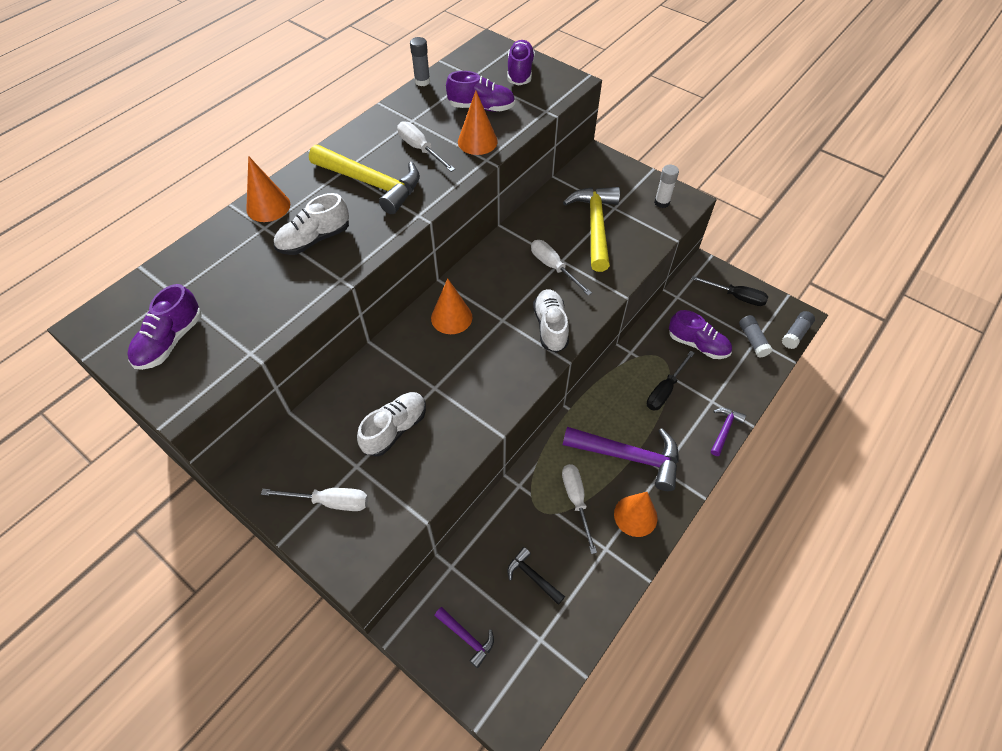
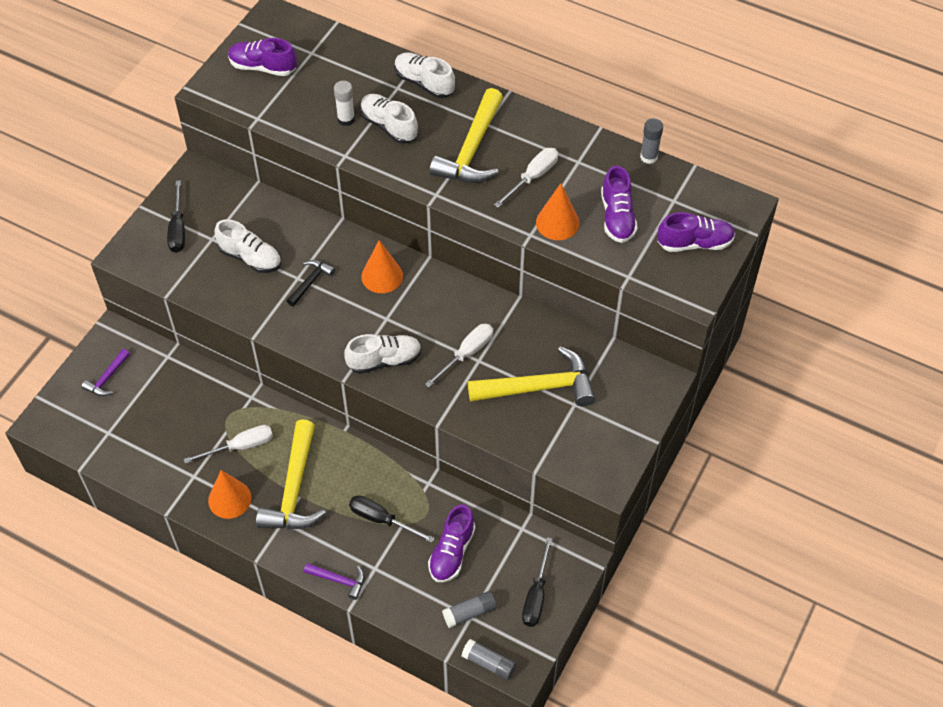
camera: 80 degrees right, 0 degrees up
orange cone [246,156,290,222] -> white shoe [395,52,455,98]
white screwdriver [261,488,368,511] -> black screwdriver [167,180,185,253]
black hammer [507,547,565,605] -> black hammer moved to [287,260,335,306]
purple hammer [563,427,679,491] -> yellow hammer [256,419,326,529]
white glue stick [654,165,679,208] -> white glue stick moved to [334,81,355,126]

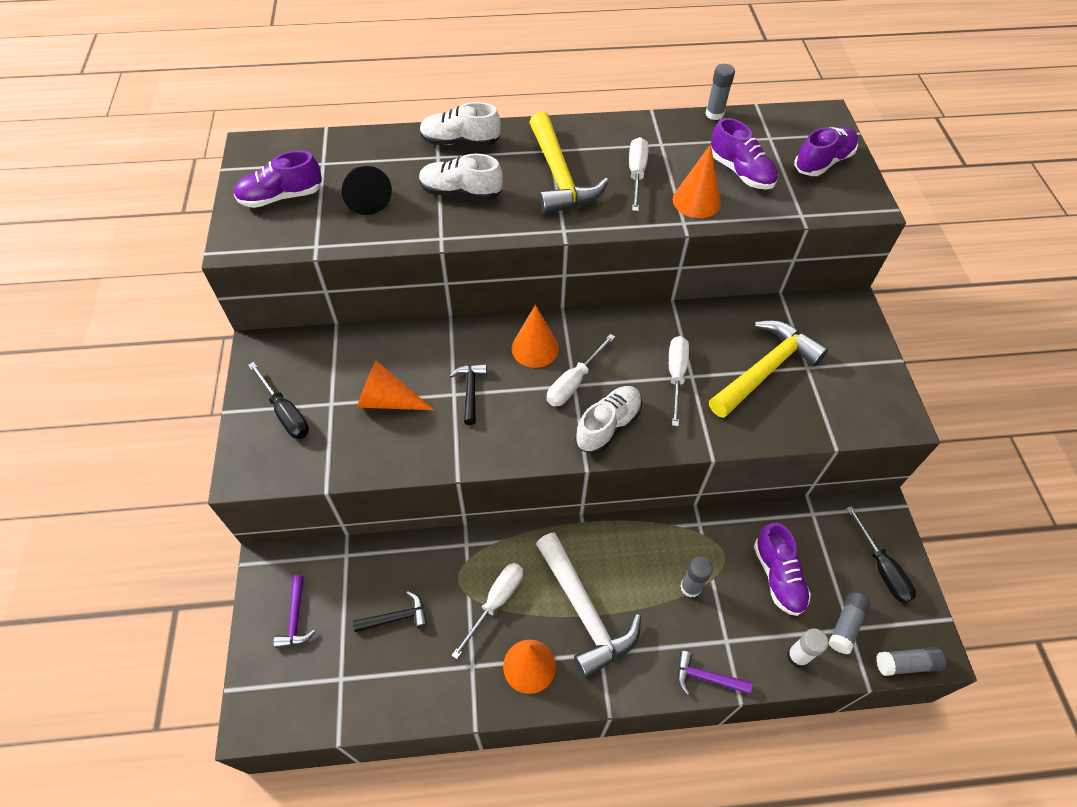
camera: 35 degrees left, 0 degrees up
white shoe [214,219,281,273] -> orange cone [357,361,434,410]
yellow hammer [256,419,326,529] -> white hammer [536,532,641,679]
purple hammer [304,563,365,600] -> purple hammer turned 150 degrees counterclockwise [677,651,752,695]
white glue stick [334,81,355,126] -> white glue stick moved to [787,629,828,668]
black screwdriver [349,495,435,543] -> grey glue stick [680,557,713,598]
none -> black cone [342,166,392,215]
none -> black hammer [353,591,428,632]
none -> white screwdriver [547,334,615,407]

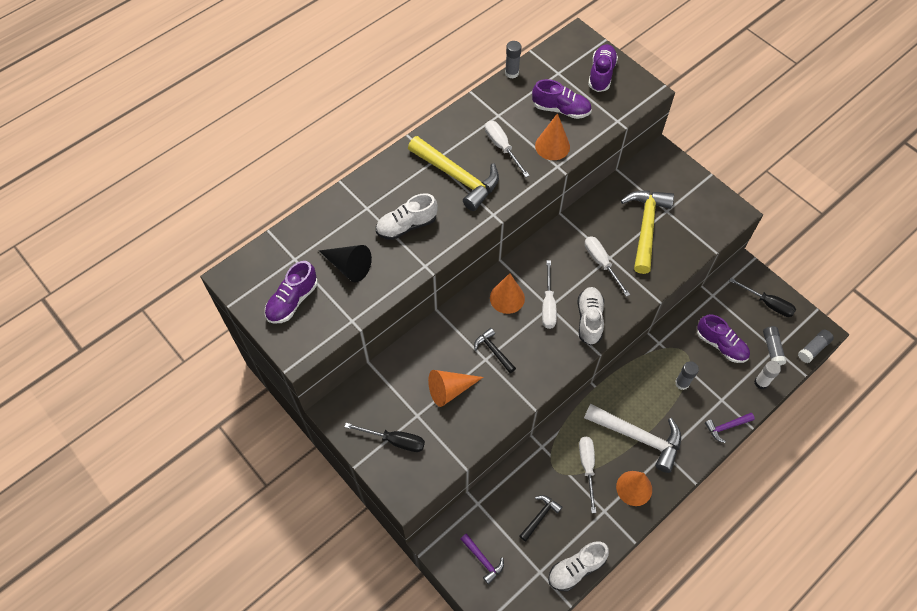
camera: 35 degrees left, 5 degrees up
white shoe [420,102,501,146] -> white shoe moved to [548,542,609,591]

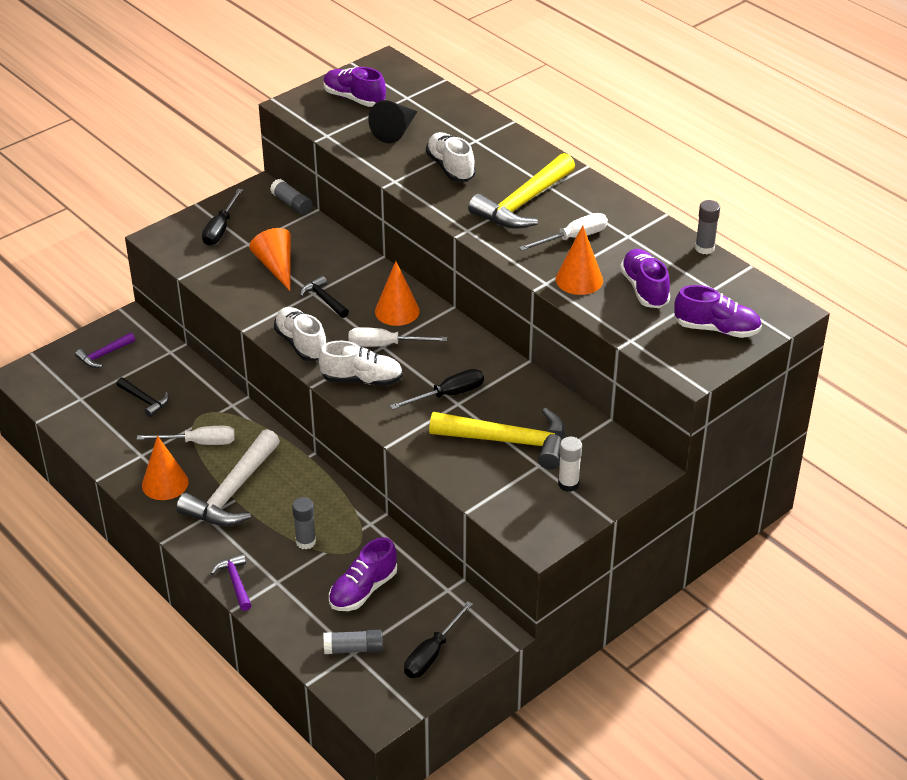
camera: 90 degrees right, 20 degrees down
black hammer [474,328,516,373] -> black hammer turned 90 degrees counterclockwise [300,276,349,318]
purple shoe [532,79,592,119] -> purple shoe turned 150 degrees clockwise [620,249,670,308]
white shoe [548,542,609,591] -> white shoe moved to [274,307,326,361]
white screwdriver [585,236,630,297] -> black screwdriver [390,369,484,410]
white glue stick [754,361,781,389] -> white glue stick moved to [558,437,582,492]
grey glue stick [798,330,834,363] -> grey glue stick moved to [270,179,312,215]

